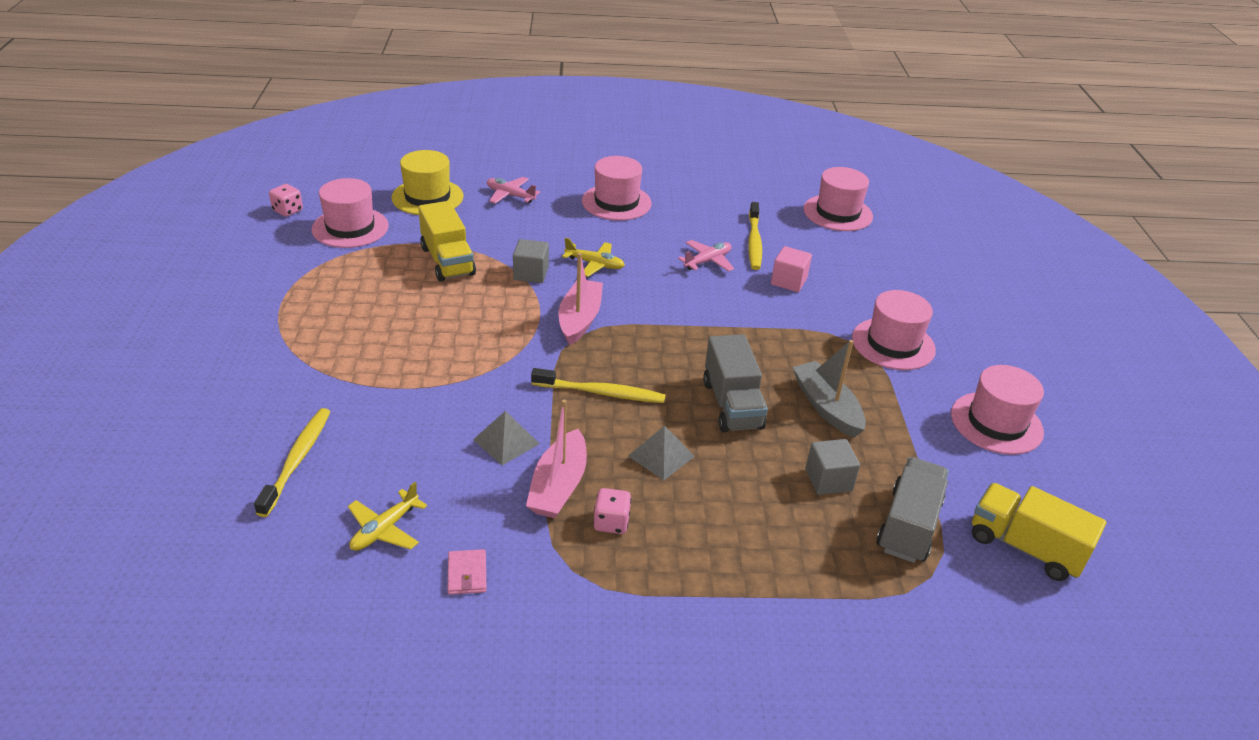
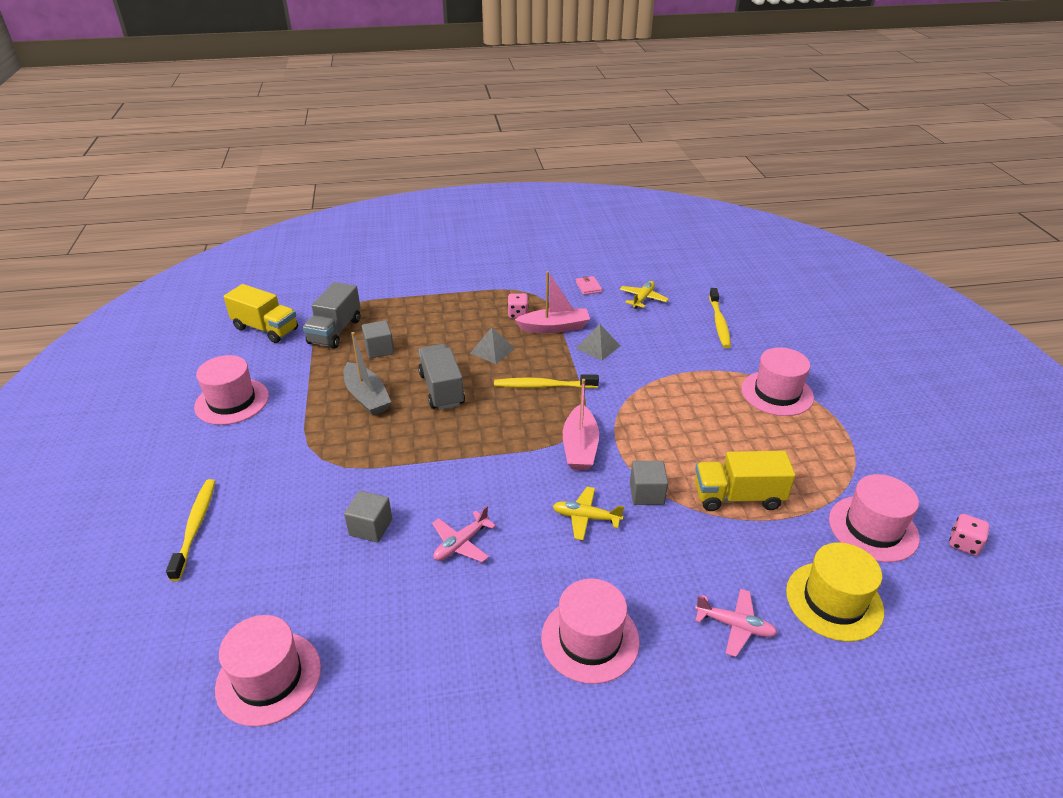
camera: 175 degrees right, 0 degrees up
yellow truck [418,201,476,282] -> yellow truck turned 60 degrees counterclockwise [695,451,795,511]
pink boat [526,400,587,518] -> pink boat turned 75 degrees clockwise [514,271,590,333]
yellow toothbrush [748,202,762,270] -> yellow toothbrush moved to [166,479,215,581]
pink cube [771,246,812,292] -> grey cube [344,491,392,542]
pink hat [852,290,936,370] -> pink hat moved to [741,347,814,416]

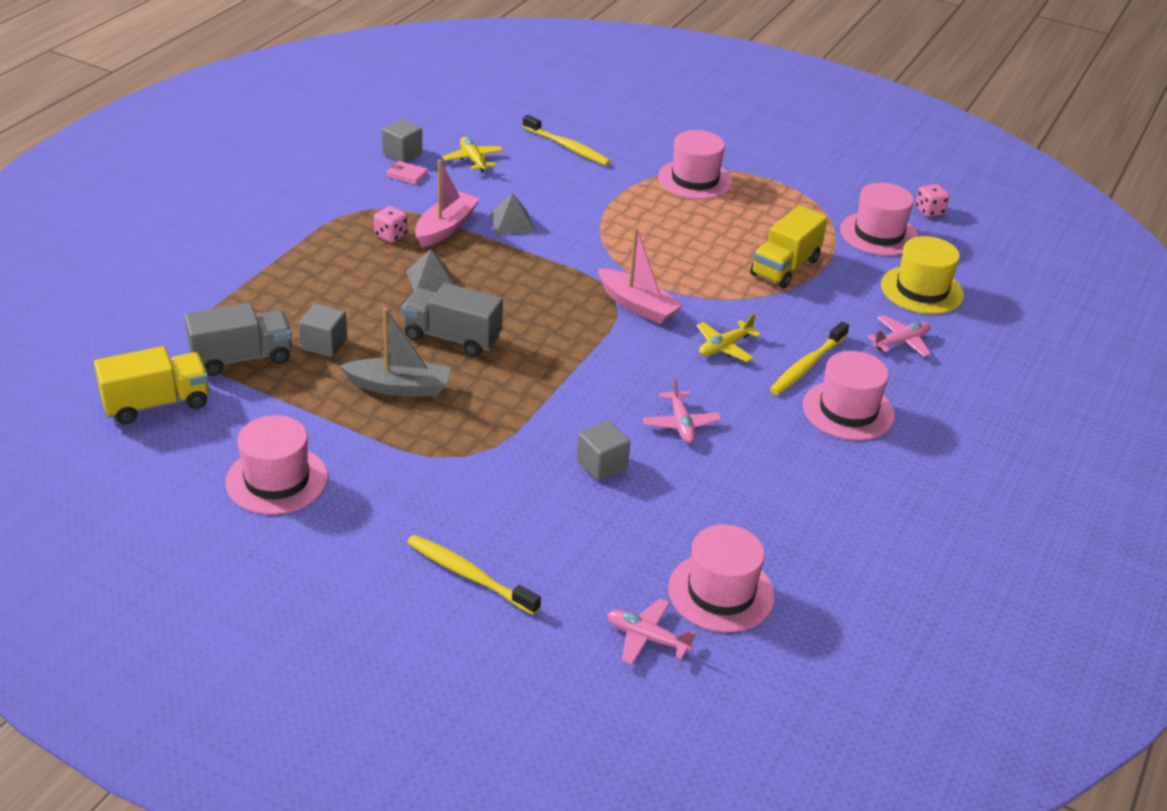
camera: 55 degrees left, 0 degrees up
grey truck [303,282,361,349] -> grey truck turned 75 degrees counterclockwise [184,303,292,376]
yellow toothbrush [494,374,599,388] -> yellow toothbrush moved to [769,322,849,395]
grey cube [630,461,668,505] -> grey cube moved to [382,119,422,162]
none -> pink plane [607,599,696,665]

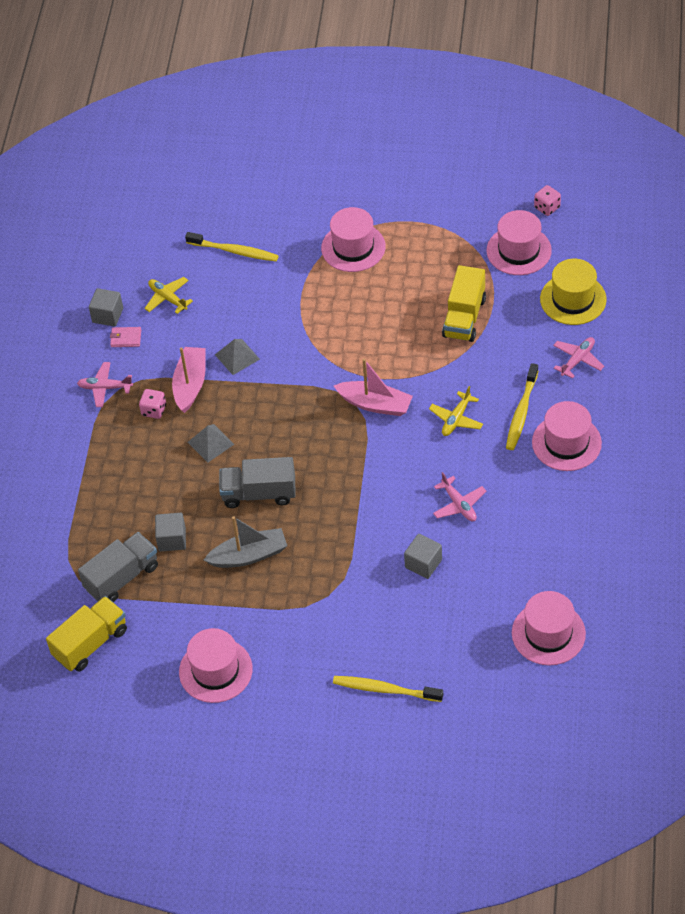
camera: 15 degrees left, 15 degrees up
pink plane [607,599,696,665] -> pink plane moved to [77,362,133,407]

